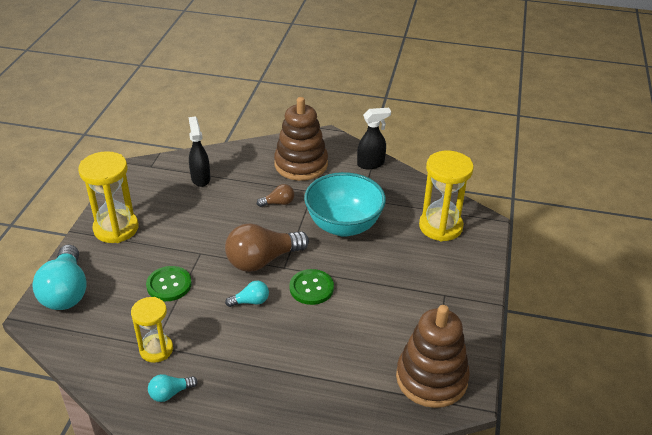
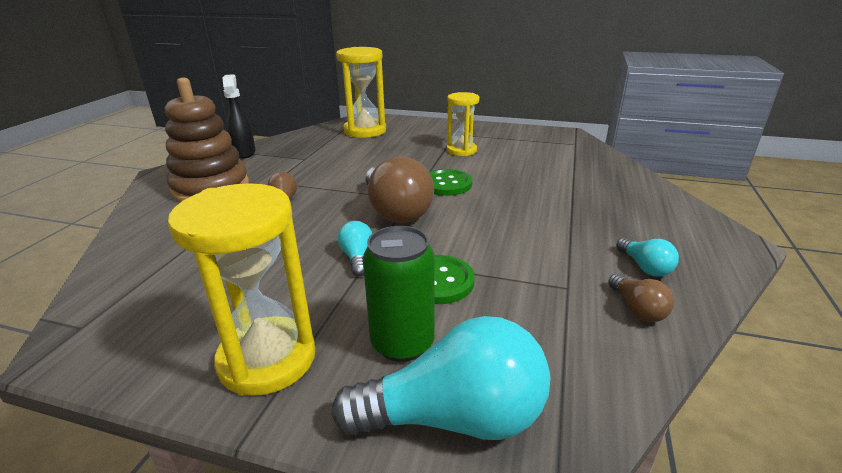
camera: 85 degrees left, 10 degrees down
yellow hourglass [131,297,173,363] -> yellow hourglass moved to [447,92,479,156]
black spray bottle [189,116,210,187] -> none
turquoise light bulb [225,281,269,307] -> turquoise light bulb moved to [338,221,372,276]
turquoise bowl [304,172,386,237] -> none
brown stacking toy [396,305,470,408] -> none
none -> green can [363,226,435,362]
none -> brown light bulb [608,274,674,322]

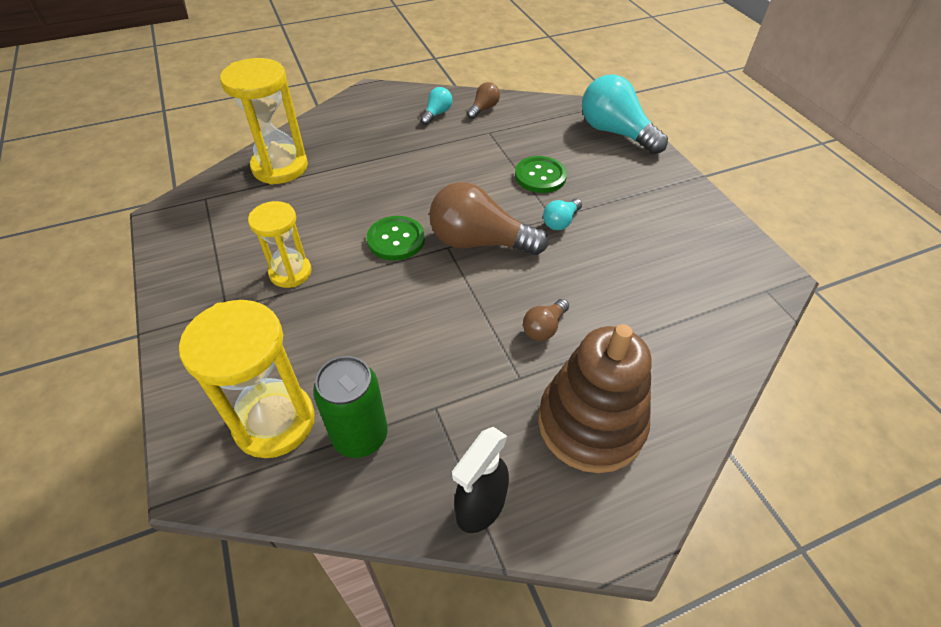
camera: 130 degrees left, 20 degrees up
yellow hourglass [168,183,316,396] -> yellow hourglass moved to [220,58,308,185]
green can [363,226,435,362] -> green can moved to [313,356,388,458]
brown light bulb [365,156,434,223] -> brown light bulb turned 105 degrees counterclockwise [429,182,548,255]

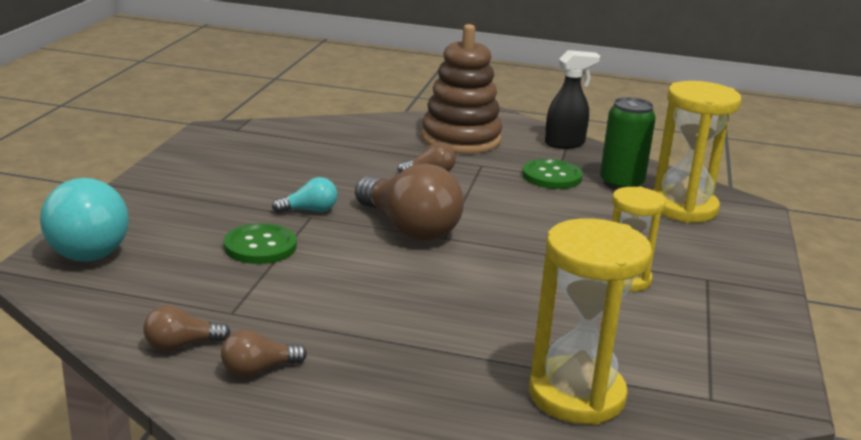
camera: 145 degrees left, 25 degrees down
green button [367,216,425,261] -> green button moved to [522,159,583,189]
turquoise light bulb [421,87,452,125] -> brown light bulb [221,330,307,377]

